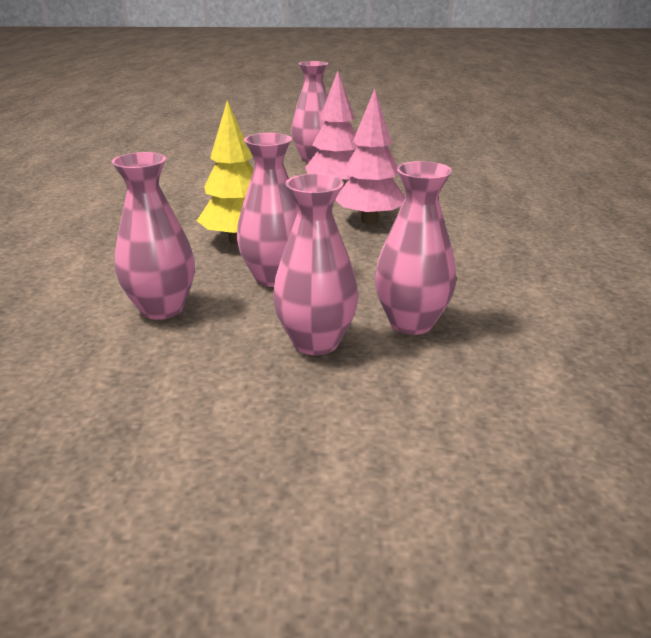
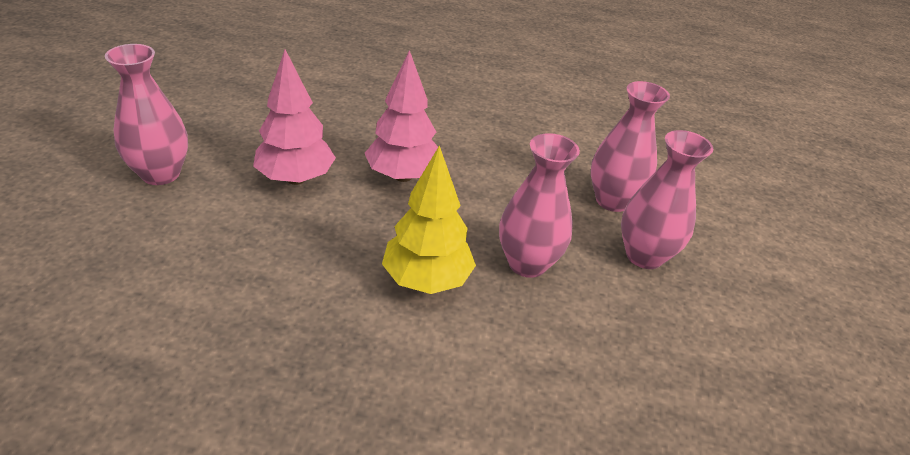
camera: 85 degrees left, 10 degrees up
pink vase [112,152,195,320] -> none

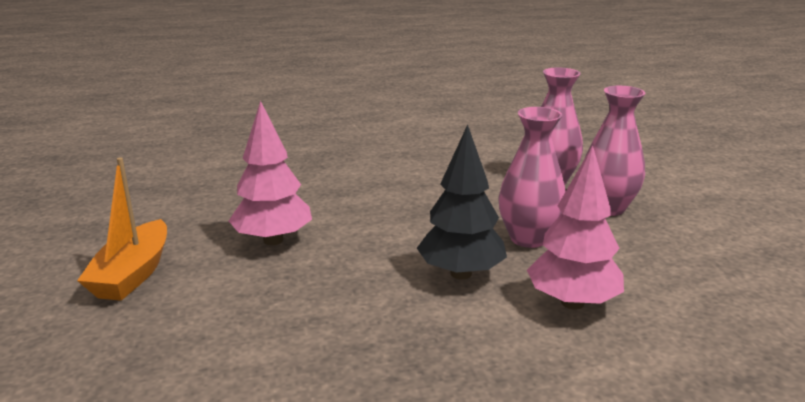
camera: 20 degrees left, 15 degrees down
pink vase [105,44,188,185] -> orange boat [77,157,167,301]
pink tree [365,50,438,182] -> pink tree moved to [527,145,624,310]
yellow tree [382,145,476,294] -> black tree [417,124,507,280]

